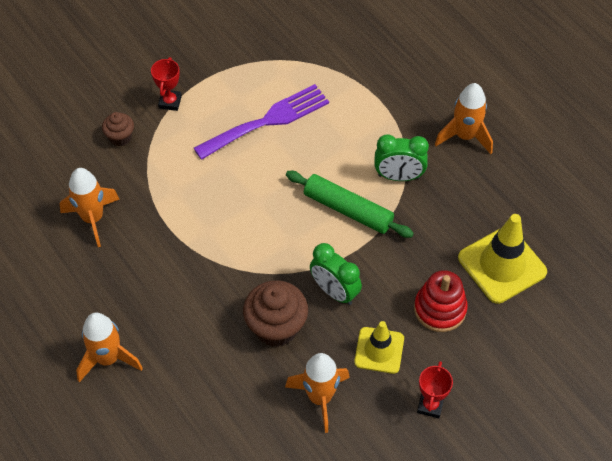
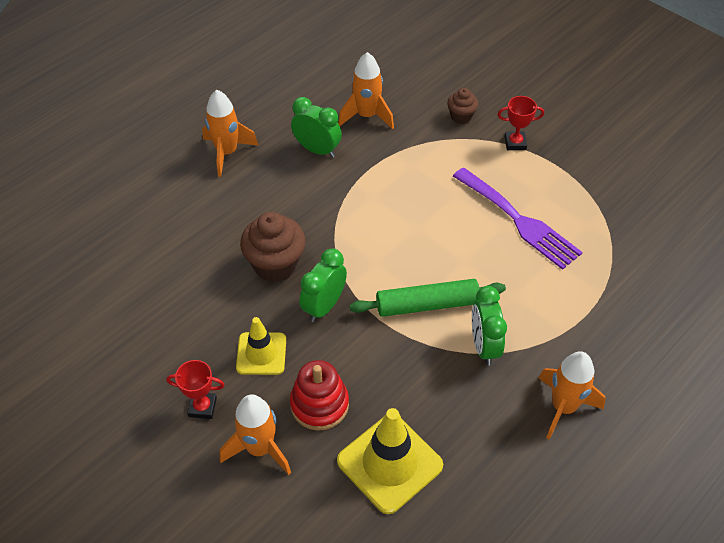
camera: 80 degrees right, 5 degrees down
orange rocket [285,353,350,433] -> orange rocket moved to [220,395,291,475]
green rolling pin [286,171,414,238] -> green rolling pin turned 60 degrees clockwise [350,279,506,317]
none -> green clock [291,97,342,158]

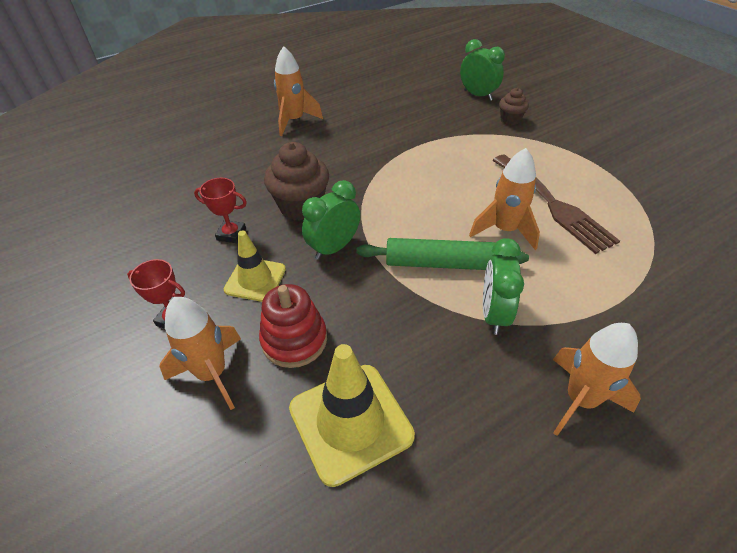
camera: 15 degrees right, 5 degrees down
green clock [291,97,342,158] -> green clock moved to [460,39,505,101]
orange rocket [338,52,394,129] -> orange rocket moved to [469,148,540,250]
purple fork [453,168,582,270] -> brown fork [492,155,620,254]
red trophy [498,96,544,150] -> red trophy moved to [194,178,247,243]

